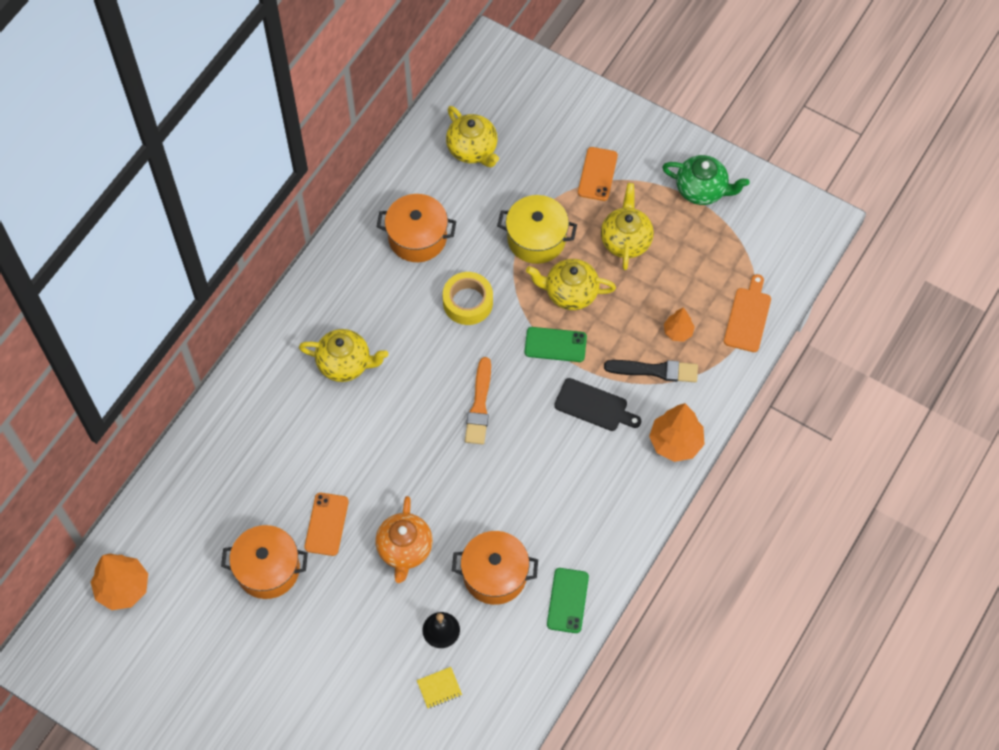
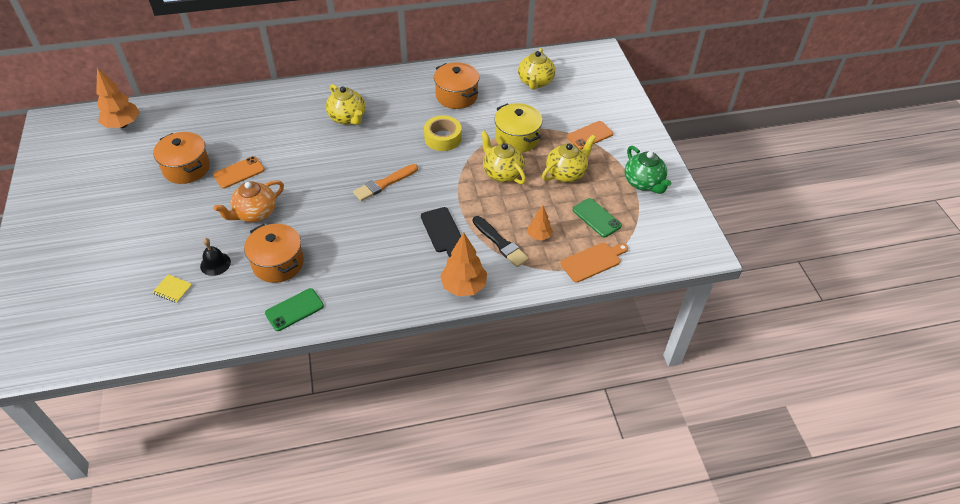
camera: 45 degrees right, 15 degrees down
green phone [525,327,587,362] -> green phone moved to [573,198,622,237]

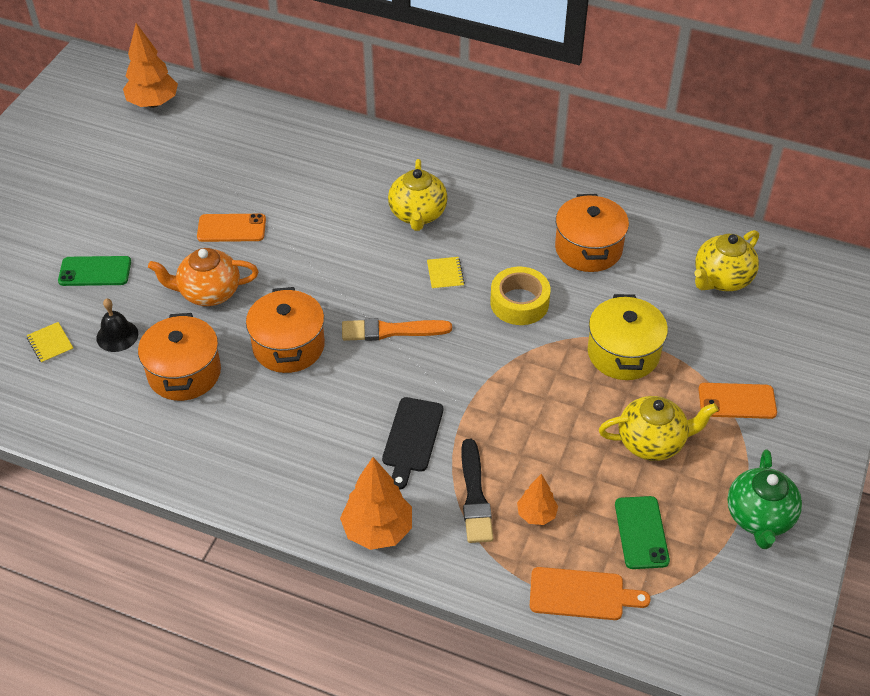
camera: 35 degrees right, 0 degrees up
orange pot [153,132,210,184] -> orange pot moved to [246,287,325,373]
green phone [265,288,324,331] -> green phone moved to [58,256,131,286]
yellow teapot [481,131,526,184] -> none
none -> yellow notebook [427,257,465,290]

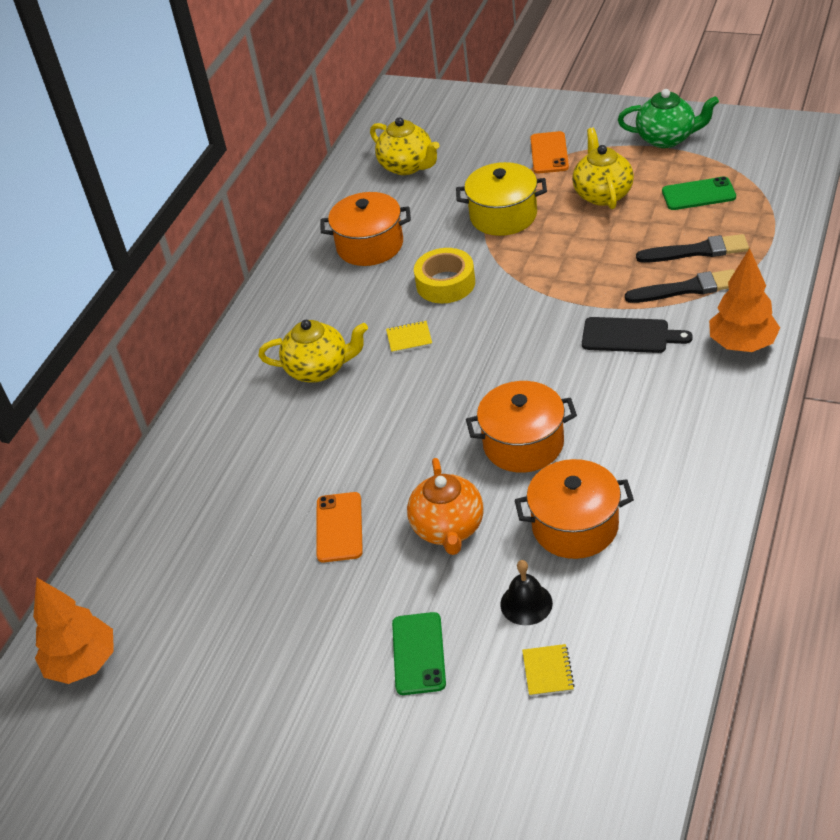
camera: 85 degrees left, 5 degrees down
yellow notebook [27,322,74,363] -> yellow notebook turned 60 degrees counterclockwise [522,644,575,696]
orange brush [342,318,452,341] -> none
orange tree [517,474,558,525] -> black brush [636,234,749,263]
orange cutting board [530,567,651,620] -> none

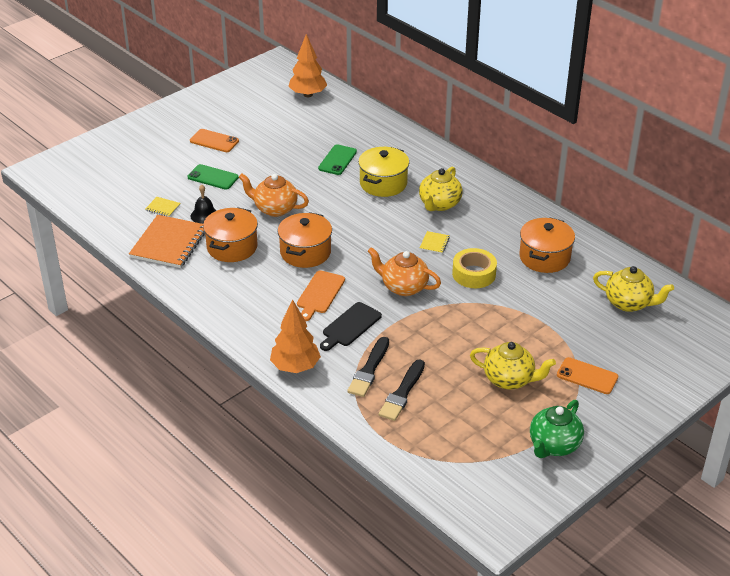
camera: 110 degrees right, 5 degrees down
orange phone [316,492,363,562] -> orange phone moved to [190,129,239,152]
yellow teapot [370,117,440,175] -> yellow teapot turned 135 degrees counterclockwise [593,266,674,312]
yellow pot [456,162,547,236] -> yellow pot moved to [358,147,409,197]
green phone [662,176,736,210] -> green phone moved to [318,144,357,175]
none -> orange notebook [129,215,205,268]
none -> orange cutting board [297,270,345,321]
none -> orange teapot [368,247,441,296]

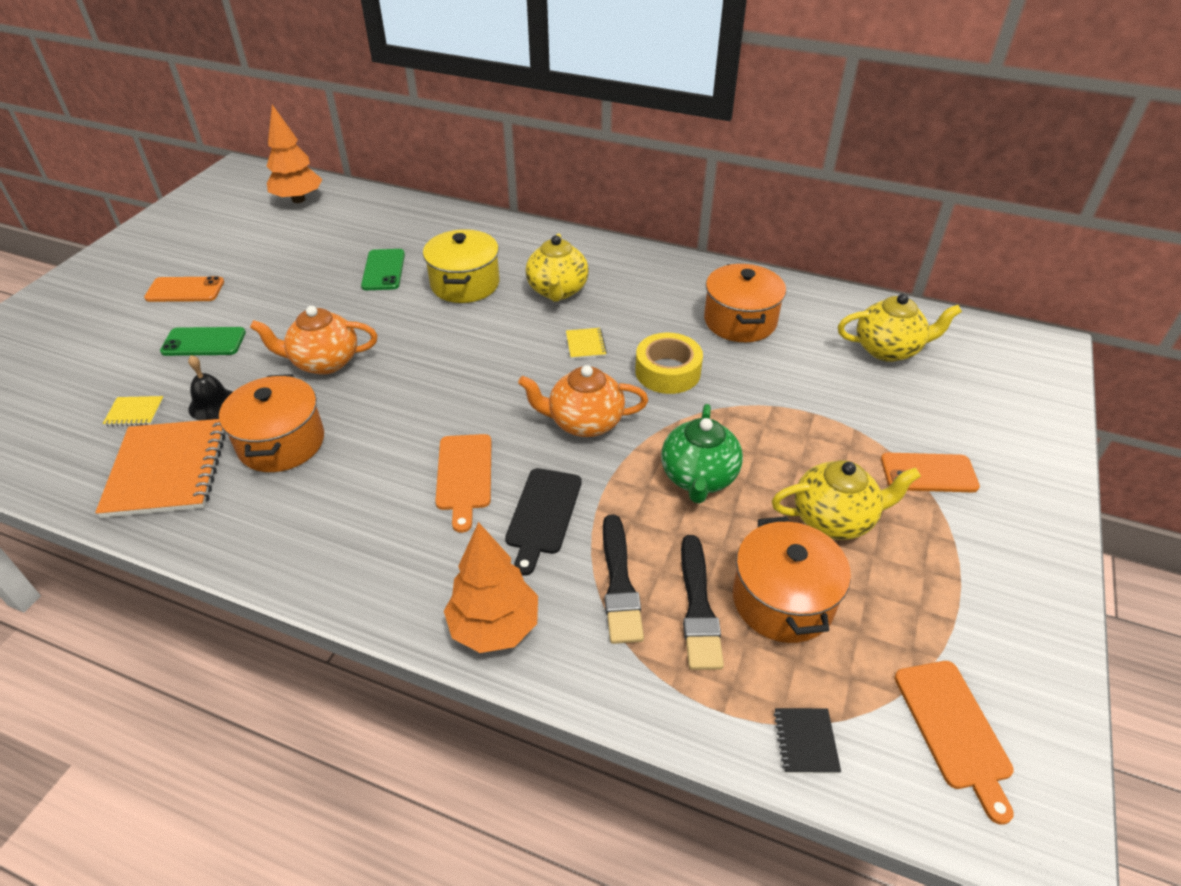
camera: 25 degrees left, 5 degrees up
orange pot [278,212,332,268] -> orange pot moved to [733,516,851,643]
green teapot [530,400,584,458] -> green teapot moved to [661,404,743,503]
none -> black notebook [773,708,841,774]
none -> orange cutting board [895,661,1014,825]

